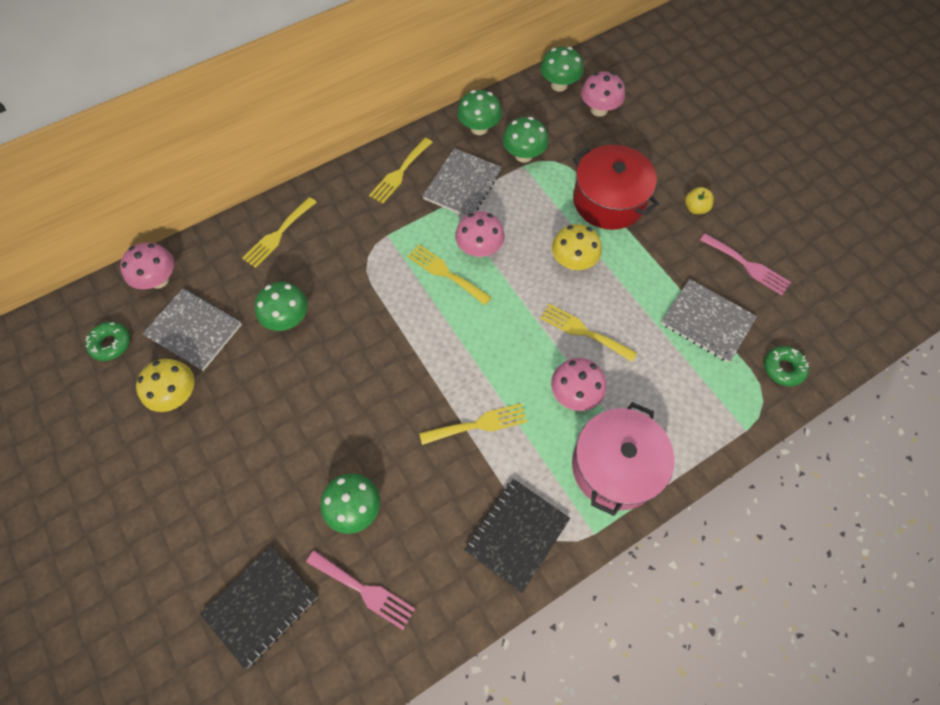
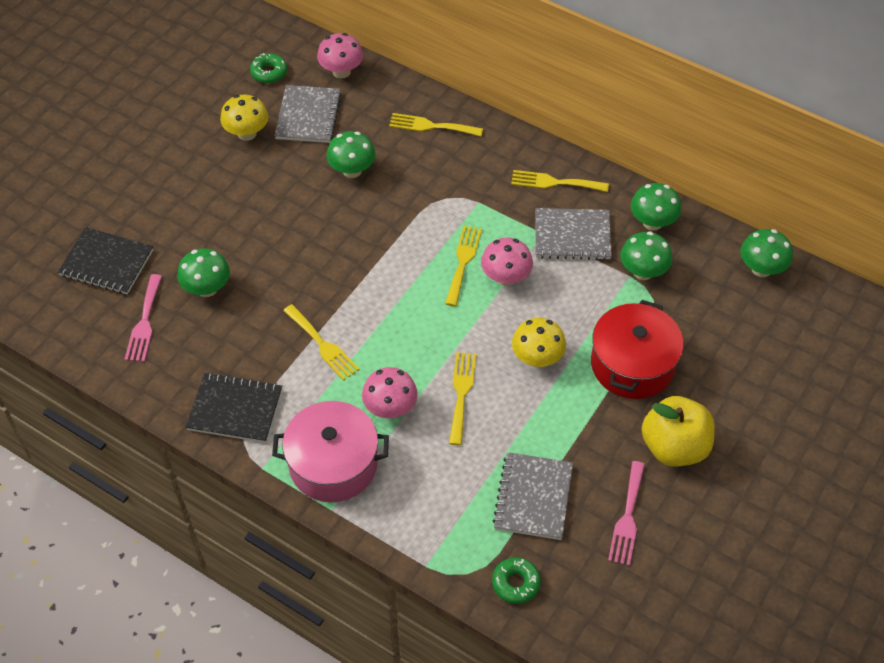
camera: 65 degrees right, 10 degrees down
pink mushroom [581,71,625,117] -> none
yellow apple [685,187,714,214] -> yellow apple [642,396,715,467], size x2.17

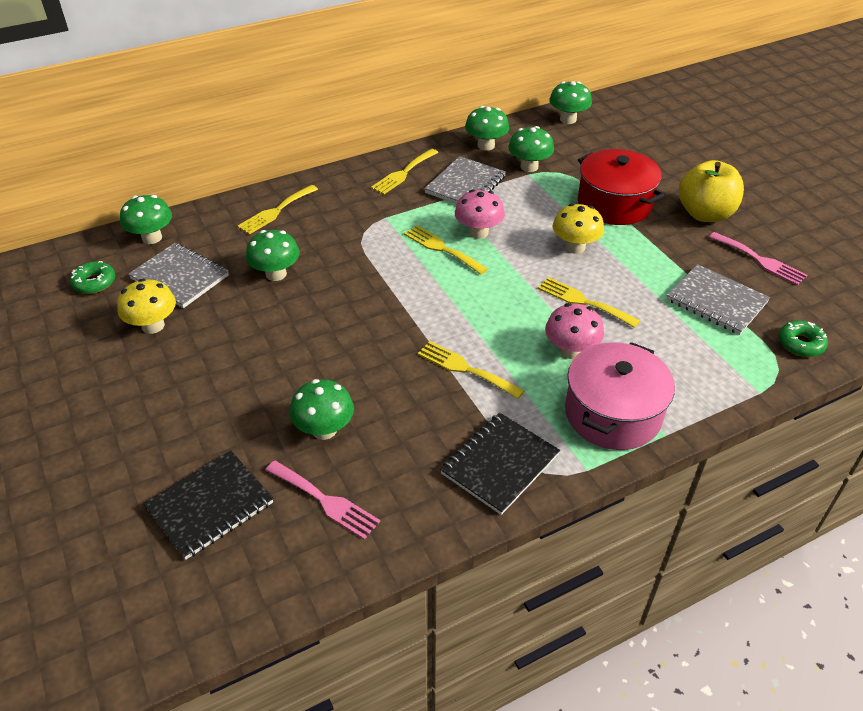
camera: 60 degrees left, 10 degrees down
yellow fork [283,304,359,381] -> yellow fork turned 135 degrees counterclockwise [418,341,525,399]
pink mushroom [317,33,363,79] -> green mushroom [120,195,172,244]

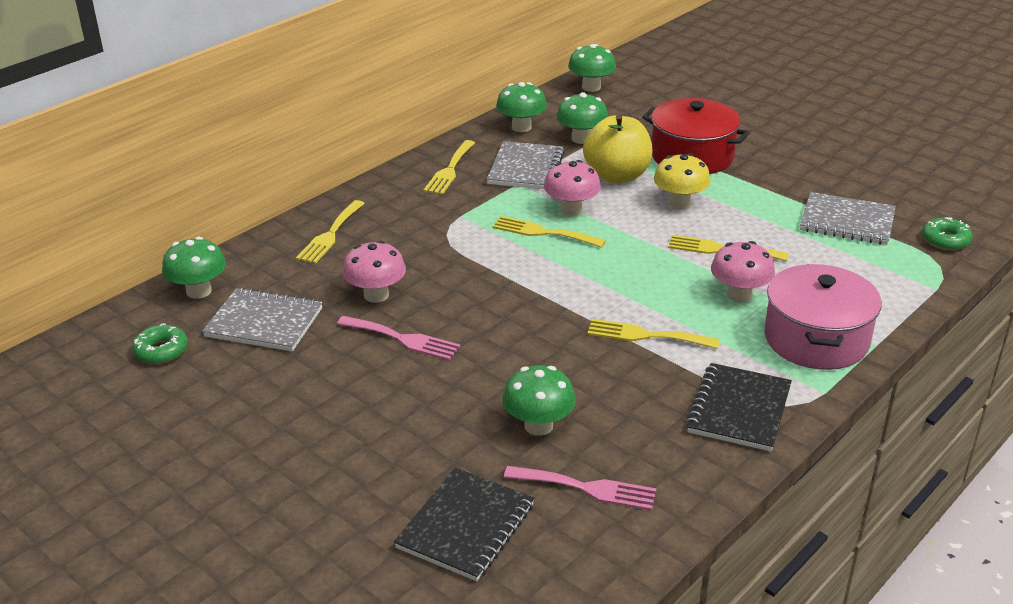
camera: 20 degrees left, 10 degrees down
yellow mushroom [117,279,176,334] -> none
green mushroom [246,230,299,281] -> pink mushroom [342,241,406,303]
yellow apple [679,160,744,222] -> yellow apple moved to [583,115,653,183]
pink fork [709,232,807,286] -> pink fork moved to [337,316,460,361]

